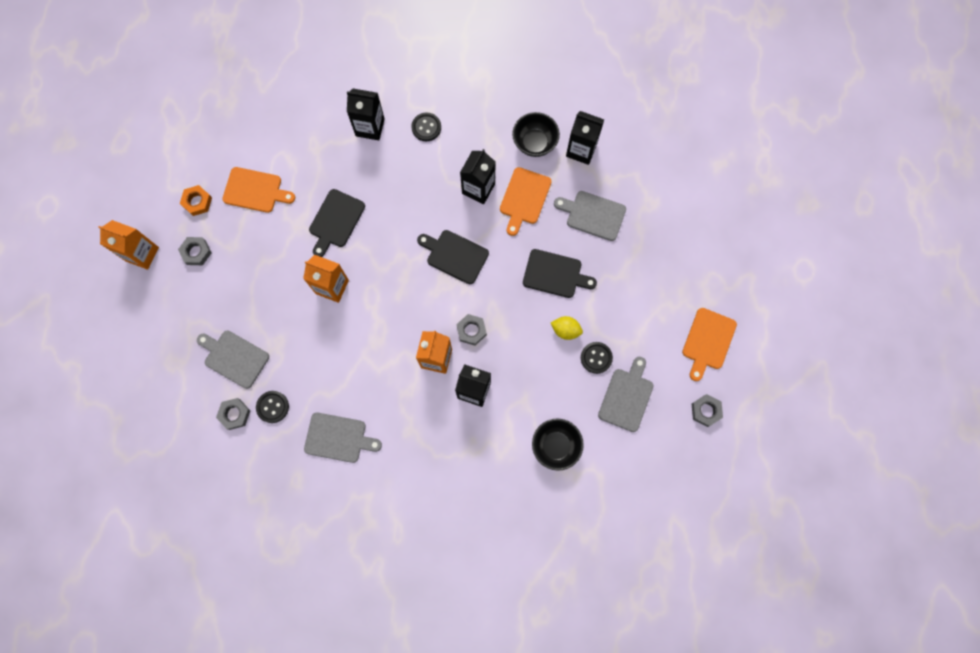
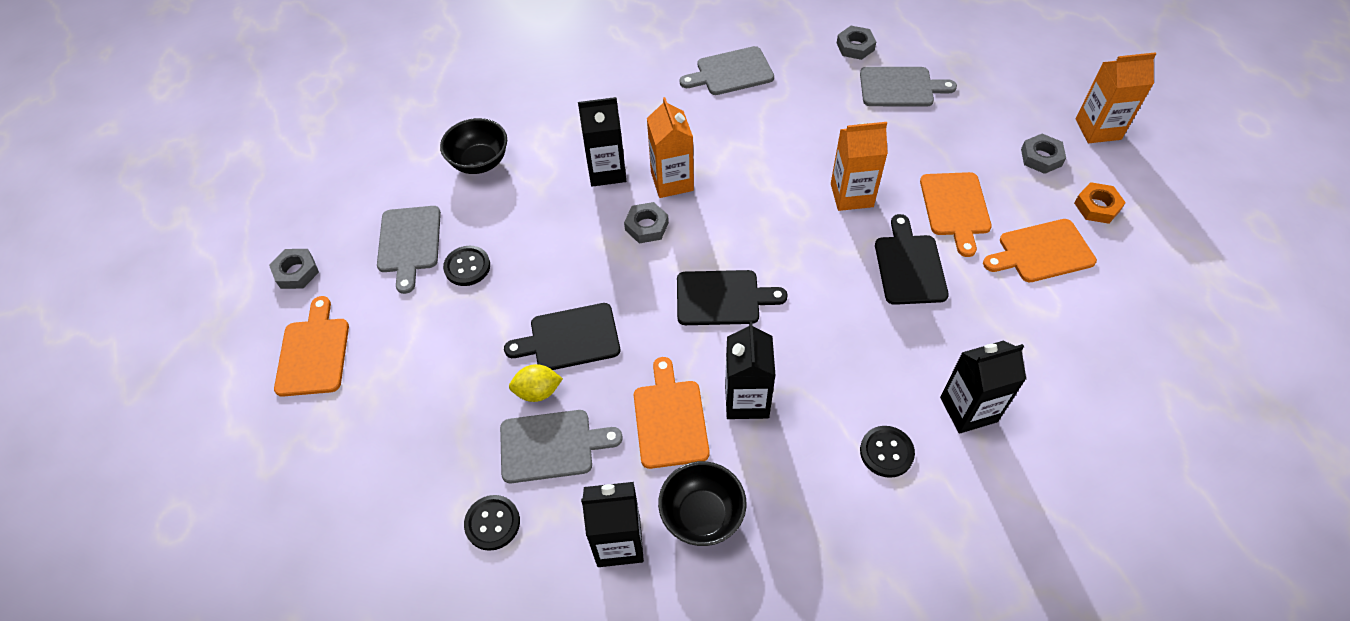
camera: 155 degrees right, 20 degrees down
black button [256,391,289,423] -> black button moved to [464,495,520,551]
yellow lemon [551,316,583,340] -> yellow lemon moved to [509,364,563,402]
none -> orange cutting board [920,172,992,257]

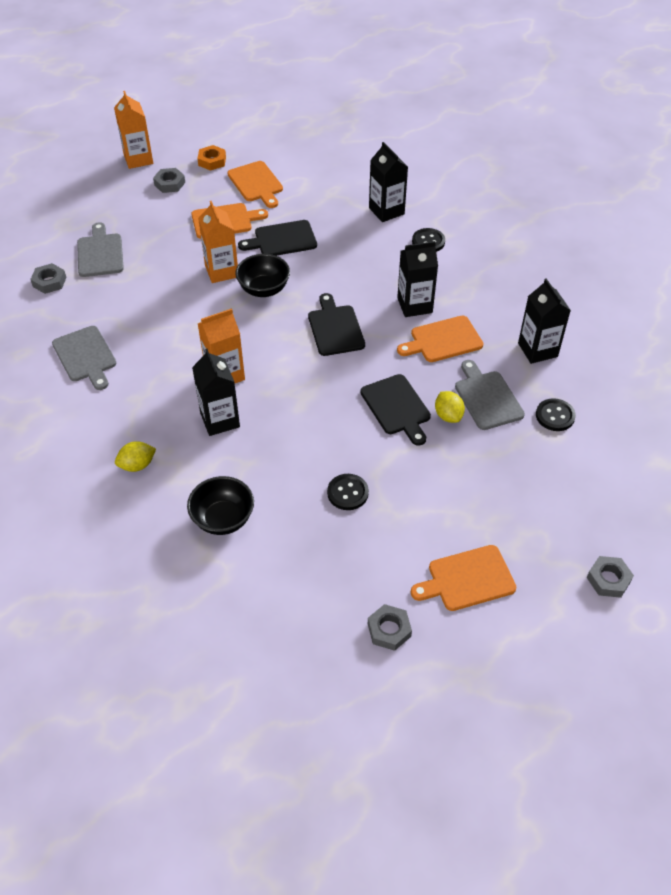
camera: 105 degrees left, 5 degrees down
grey cutting board [377,206,441,294] -> none
grey nut [624,202,669,243] -> grey nut moved to [587,556,634,598]
black bowl [658,461,747,546] -> black bowl moved to [235,254,290,297]
none -> yellow lemon [115,441,156,472]

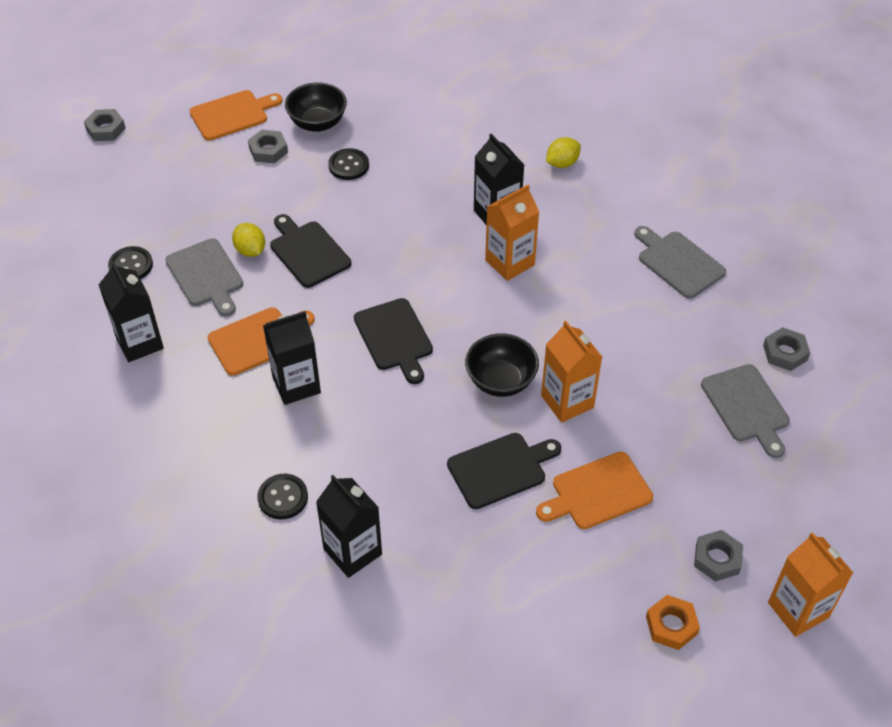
camera: 170 degrees right, 0 degrees up
black bowl [187,476,254,535] -> black bowl moved to [285,82,347,132]
orange cutting board [227,161,283,208] -> none
grey nut [368,604,412,651] -> grey nut moved to [248,130,288,163]

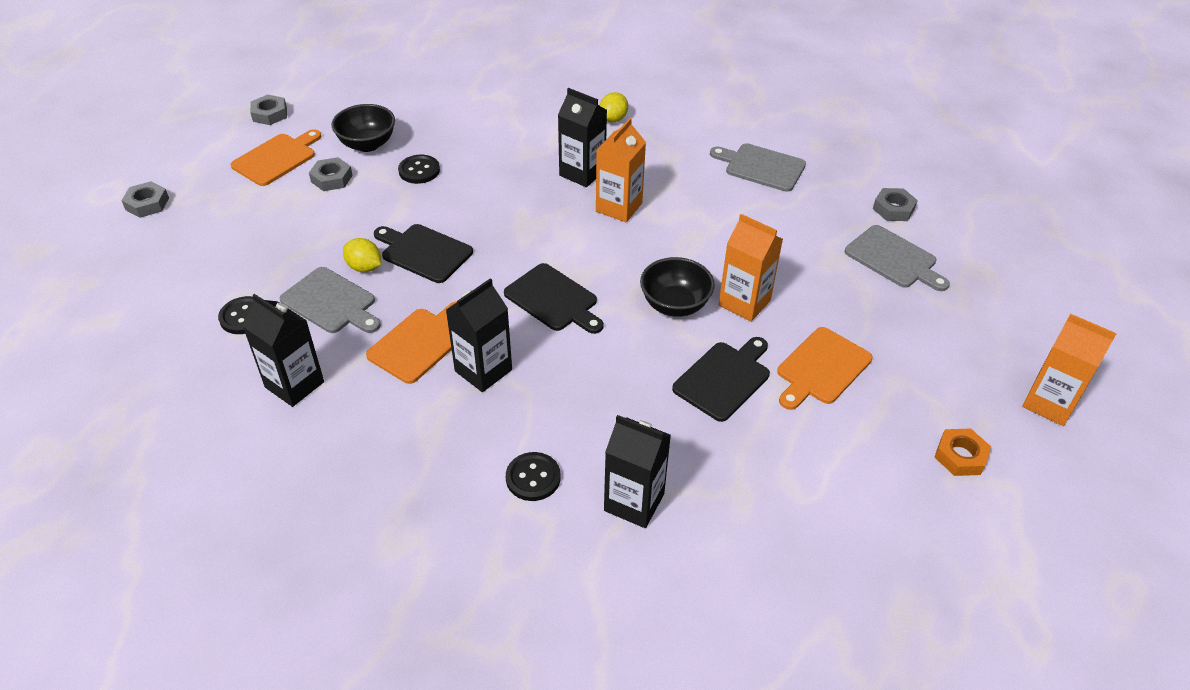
camera: 25 degrees left, 5 degrees down
grey nut [694,530,743,582] -> grey nut moved to [250,94,287,125]

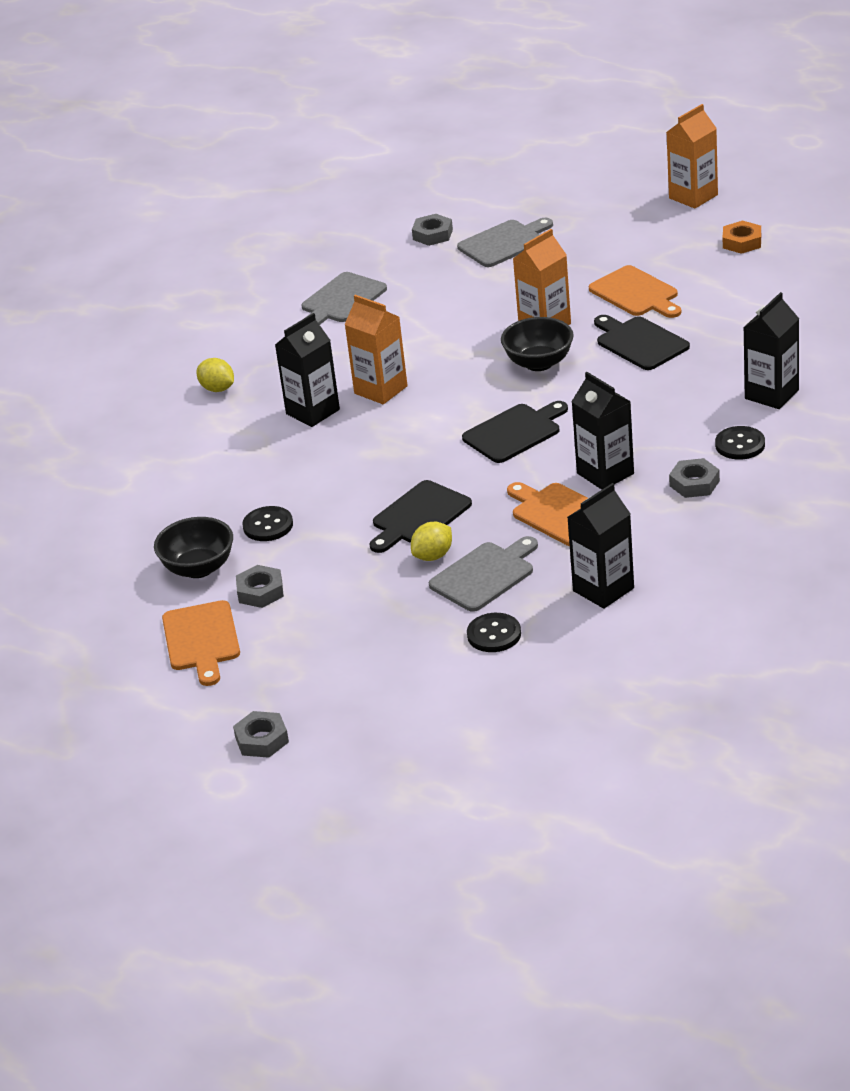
camera: 75 degrees left, 10 degrees down
orange cutting board [231,129,322,186] -> orange cutting board turned 150 degrees counterclockwise [162,600,240,686]
grey nut [250,94,287,125] -> grey nut moved to [669,458,720,498]

